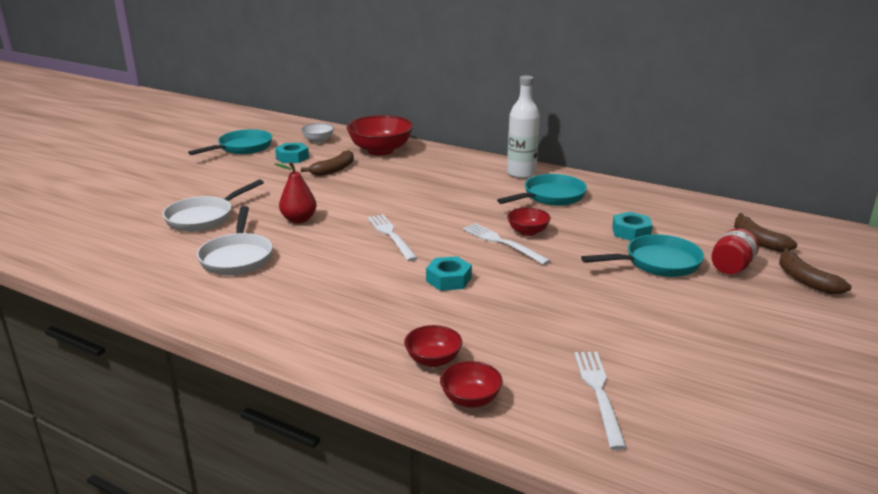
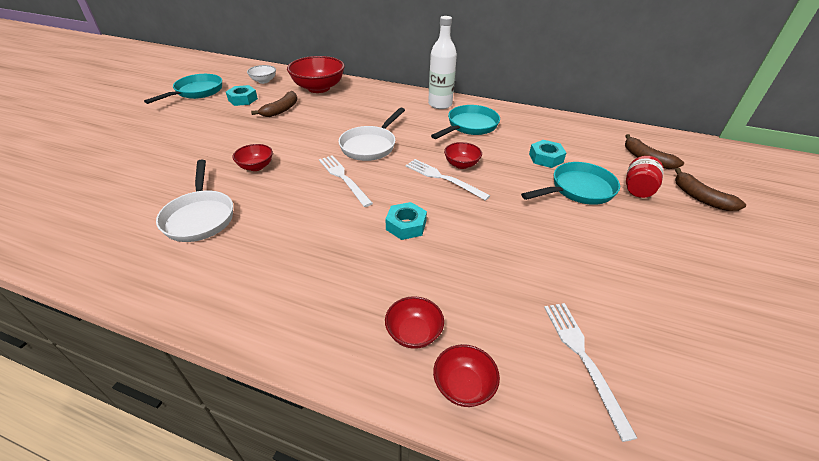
camera: 10 degrees left, 15 degrees up
white pan [163,179,264,232] -> white pan moved to [339,107,405,161]
red pear [275,162,317,223] -> red bowl [232,144,273,171]

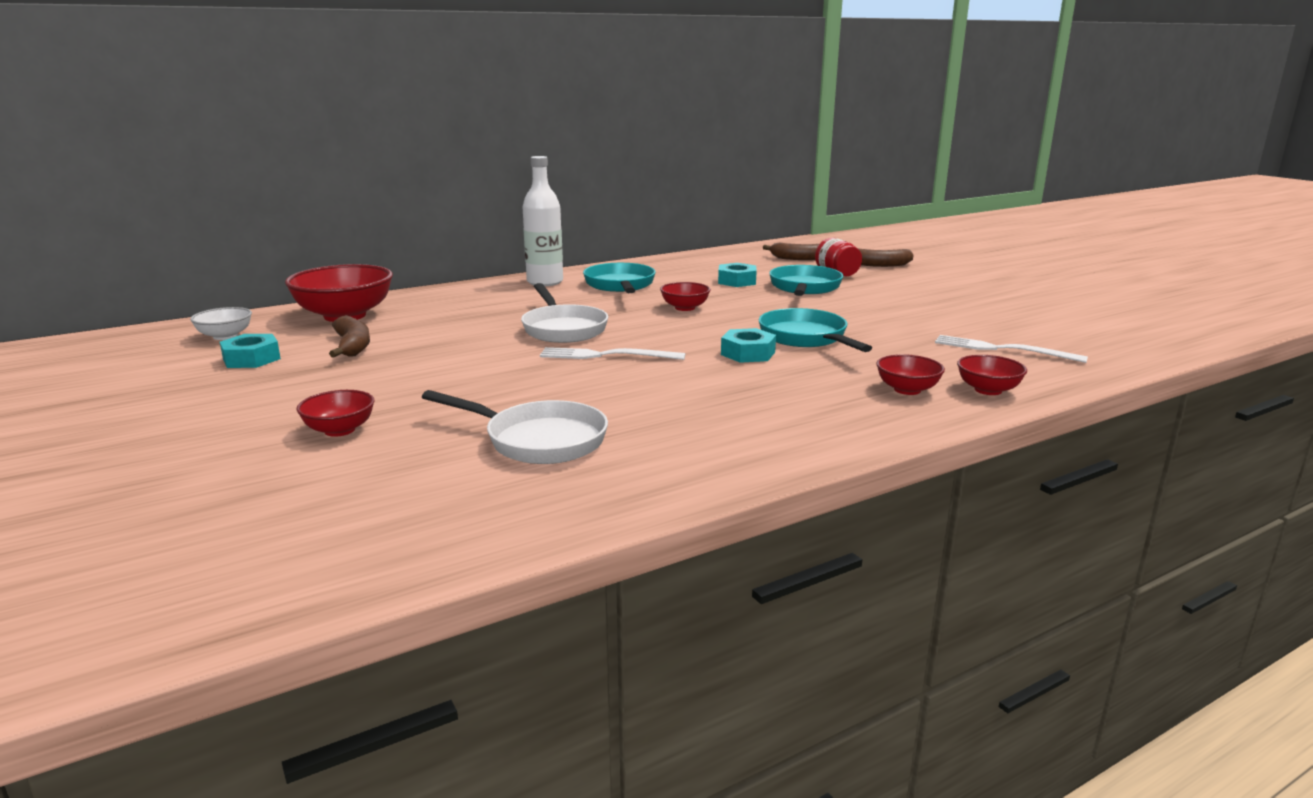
camera: 50 degrees left, 20 degrees down
turquoise pan [144,74,222,104] -> turquoise pan moved to [759,308,872,352]
red bowl [232,144,273,171] -> red bowl moved to [297,390,374,437]
white fork [405,159,490,201] -> none

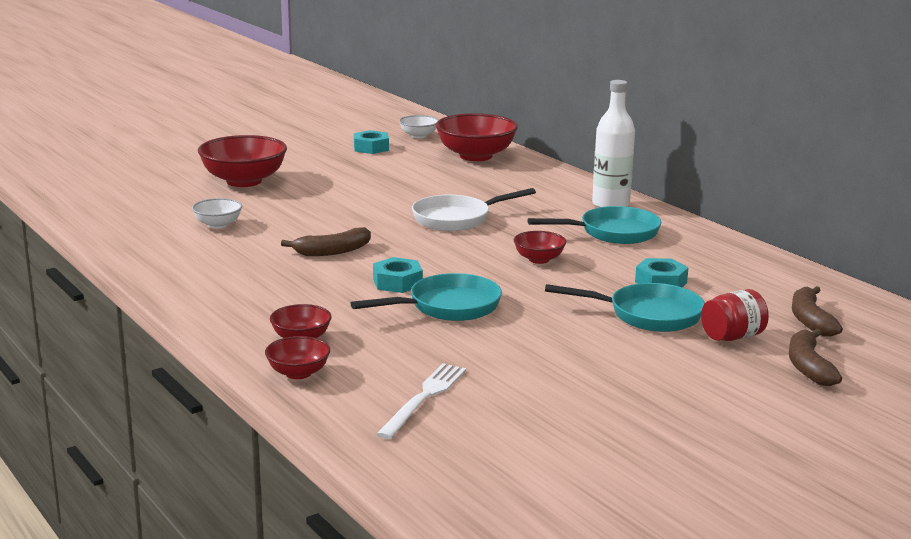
camera: 85 degrees right, 0 degrees up
red bowl [297,390,374,437] -> red bowl [198,135,287,187], size x1.94
brown banana [329,315,370,357] -> brown banana moved to [281,227,371,256]
white pan [422,390,608,464] -> white bowl [192,198,242,229]
white fork [540,347,685,360] -> none

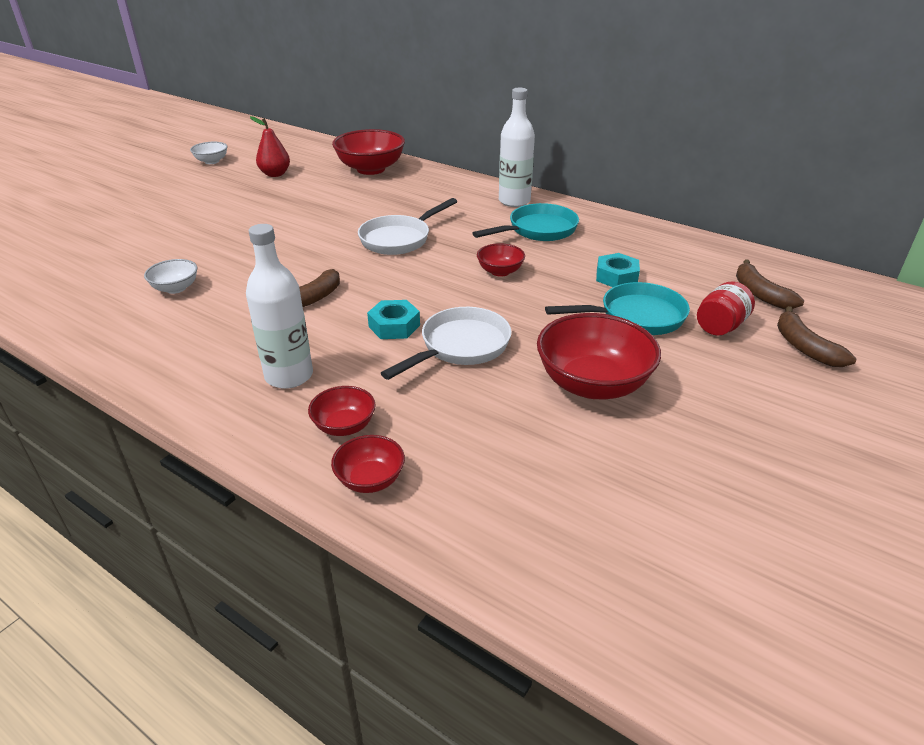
camera: 20 degrees left, 15 degrees up
red bowl [198,135,287,187] -> red bowl moved to [537,313,661,399]
turquoise pan [350,273,502,321] -> white pan [381,307,512,380]
turquoise nut [354,130,389,154] -> red pear [250,116,290,177]
white fork [376,363,466,439] -> none
white bowl [399,115,438,138] -> white bowl moved to [190,142,228,164]
none -> white bottle [246,224,313,389]

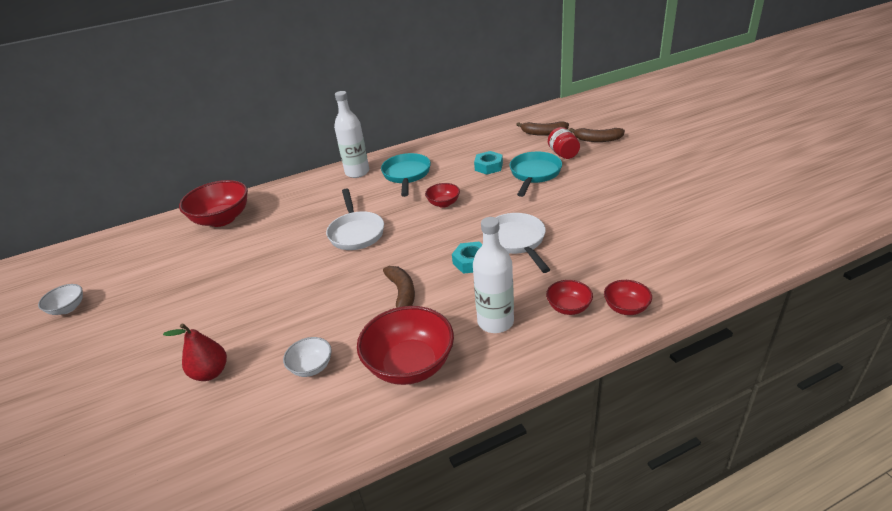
camera: 55 degrees left, 0 degrees up
red pear [250,116,290,177] -> red pear moved to [163,323,227,381]
red bowl [537,313,661,399] -> red bowl moved to [357,306,454,385]

